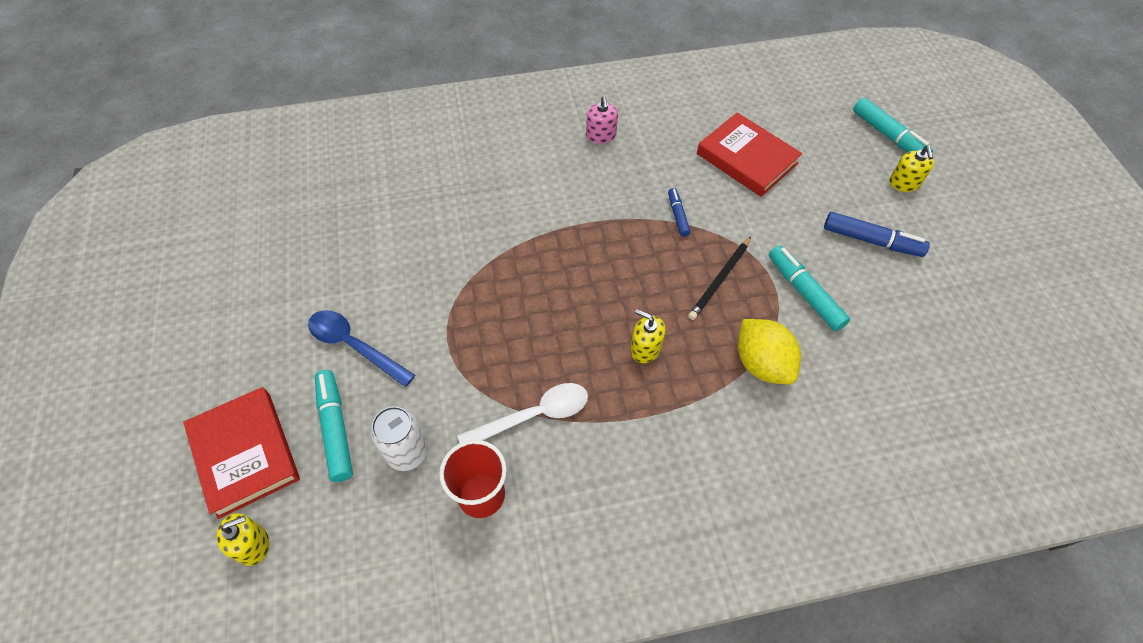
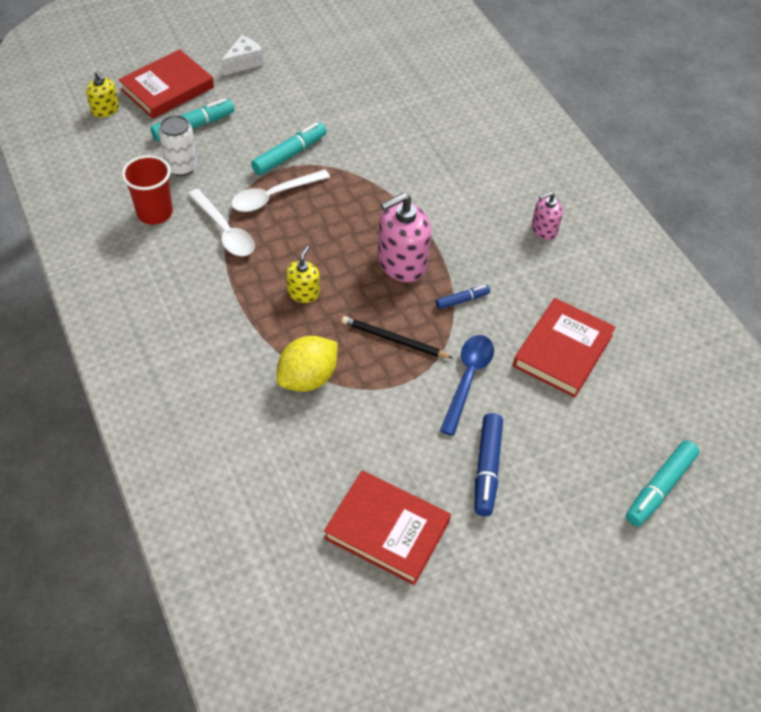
camera: 75 degrees right, 5 degrees down
blue spoon [308,310,415,387] -> blue spoon moved to [440,335,494,436]
turquoise marker [769,245,850,331] -> turquoise marker moved to [251,122,327,175]
yellow soap dispenser [889,146,934,192] -> none
none -> white cheese [221,35,264,76]
none -> white spoon [231,169,330,212]
none -> red book [324,471,451,585]
none -> pink soap dispenser [378,193,431,282]

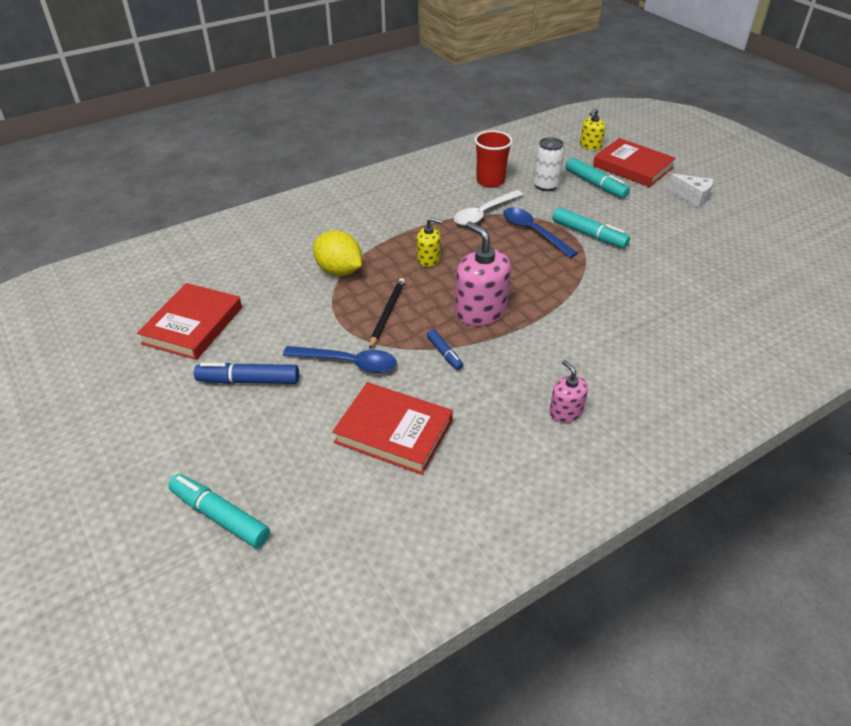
camera: 85 degrees right, 10 degrees down
white spoon [231,169,330,212] -> blue spoon [503,208,578,258]

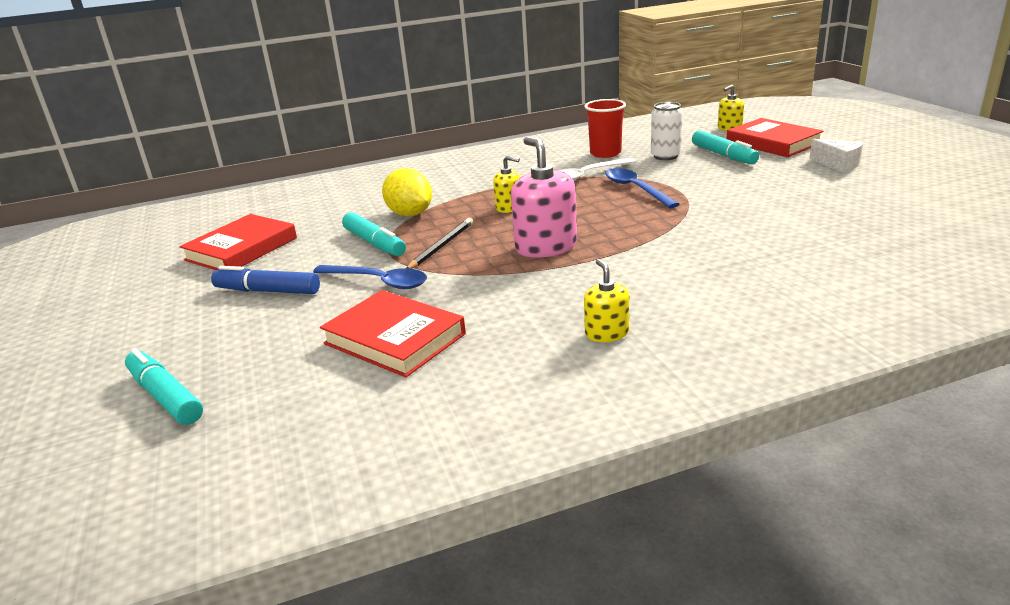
camera: 15 degrees right, 15 degrees down
blue marker [427,329,463,370] -> none
pink soap dispenser [549,360,588,423] -> yellow soap dispenser [584,259,629,342]
turquoise marker [552,207,630,248] -> turquoise marker moved to [342,212,406,256]

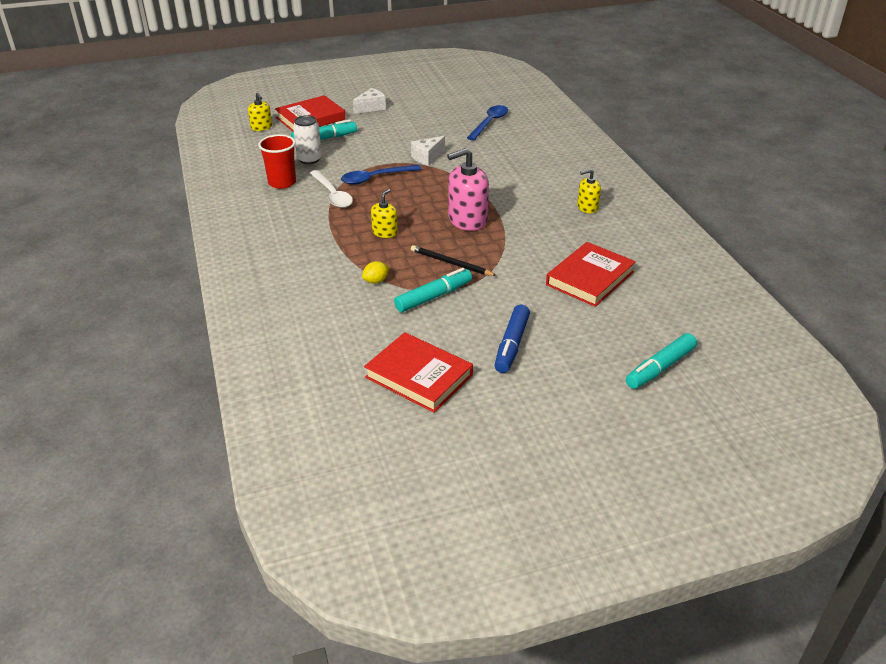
camera: 90 degrees left, 10 degrees up
blue spoon [313,265,427,289] -> blue spoon moved to [467,105,508,140]
yellow lemon [382,168,432,216] -> yellow lemon [362,261,389,284], size x0.51
none -> white cheese [411,136,445,166]

